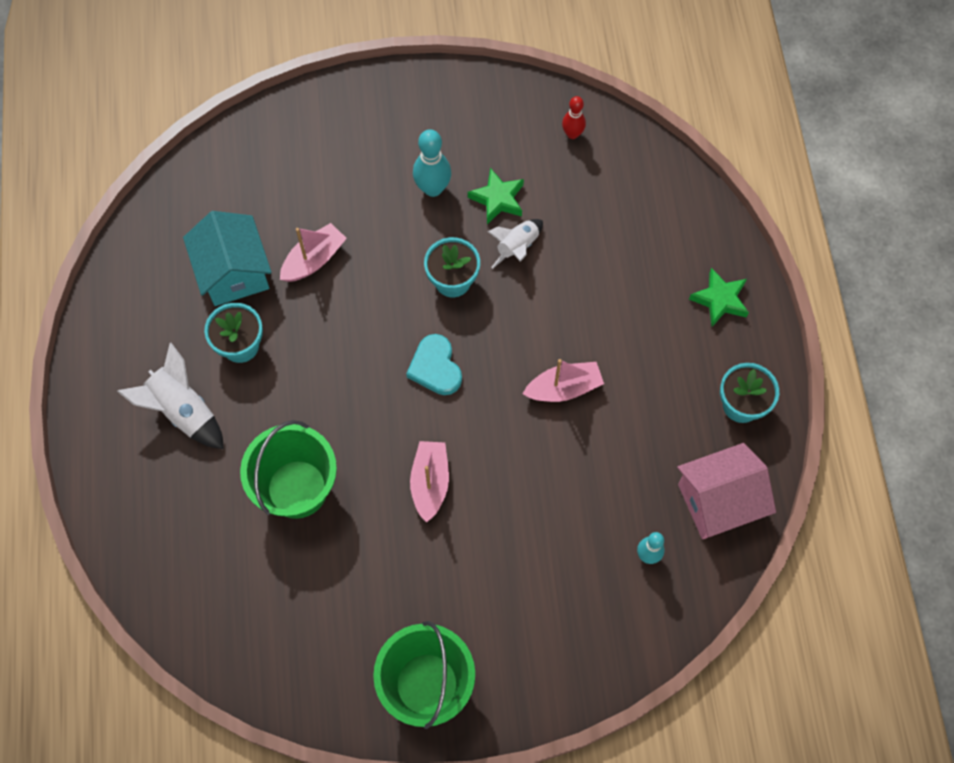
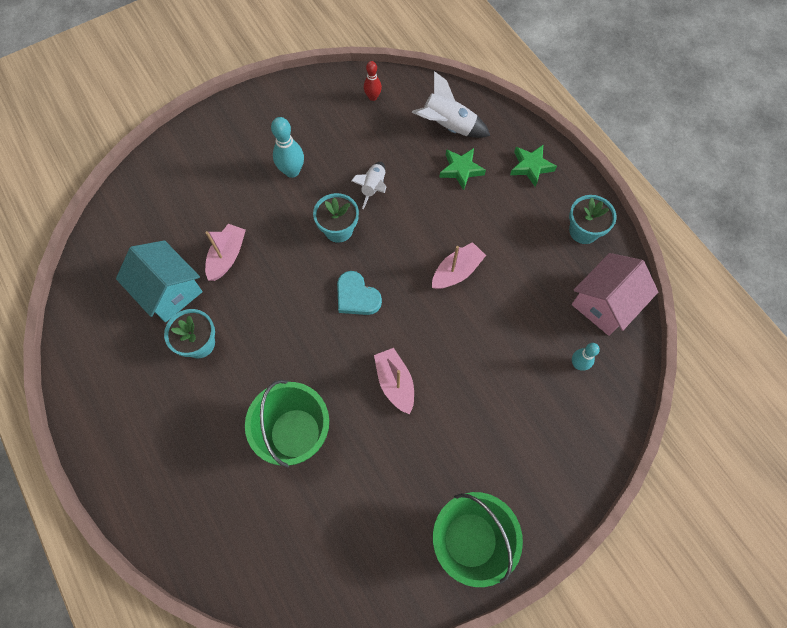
camera: 25 degrees left, 0 degrees up
white rocket [117,343,224,449] -> white rocket moved to [412,71,490,138]
green star [468,168,524,224] -> green star moved to [439,148,486,190]

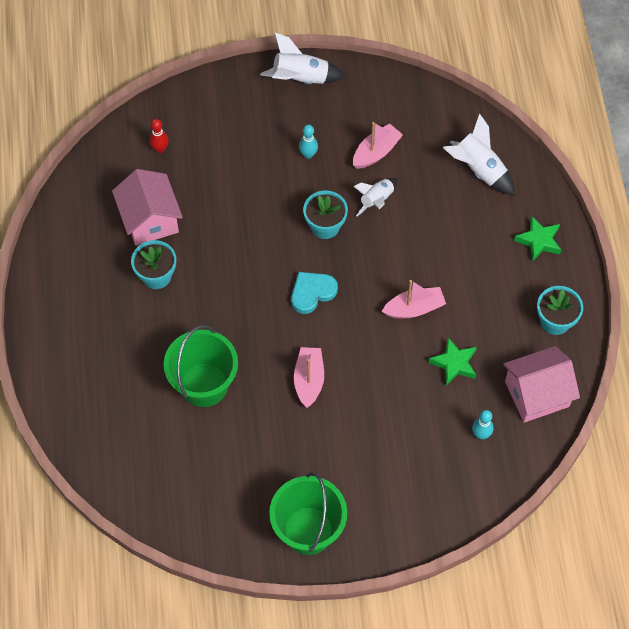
camera: 25 degrees right, 5 degrees down
turquoise house [116,240,203,322] -> pink house [112,169,183,246]
pink boat [205,224,246,281] -> pink boat moved to [353,122,403,169]
turquoise bowling pin [271,117,304,178] -> turquoise bowling pin [299,125,318,159], size x0.63
turquoise heart [337,271,382,315] -> turquoise heart turned 75 degrees clockwise [291,272,338,314]
red bowling pin [364,61,382,101] -> red bowling pin moved to [149,119,169,153]
green star [439,148,486,190] -> green star moved to [428,338,477,386]
none -> white rocket [260,32,345,84]

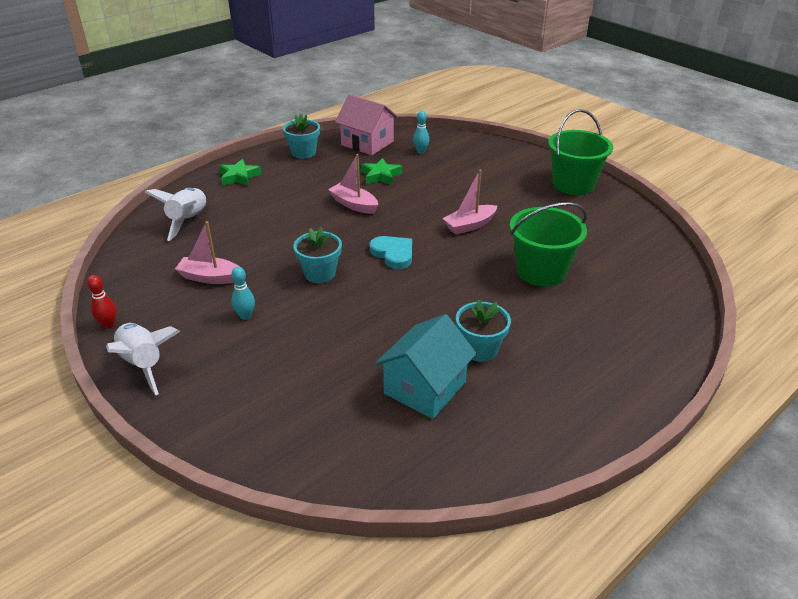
camera: 125 degrees left, 25 degrees down
pink house [112,169,183,246] -> turquoise house [375,314,477,419]
red bowling pin [149,119,169,153] -> red bowling pin moved to [87,275,117,329]
turquoise heart [291,272,338,314] -> turquoise heart turned 150 degrees counterclockwise [370,236,412,269]
white rocket [354,178,397,216] -> none

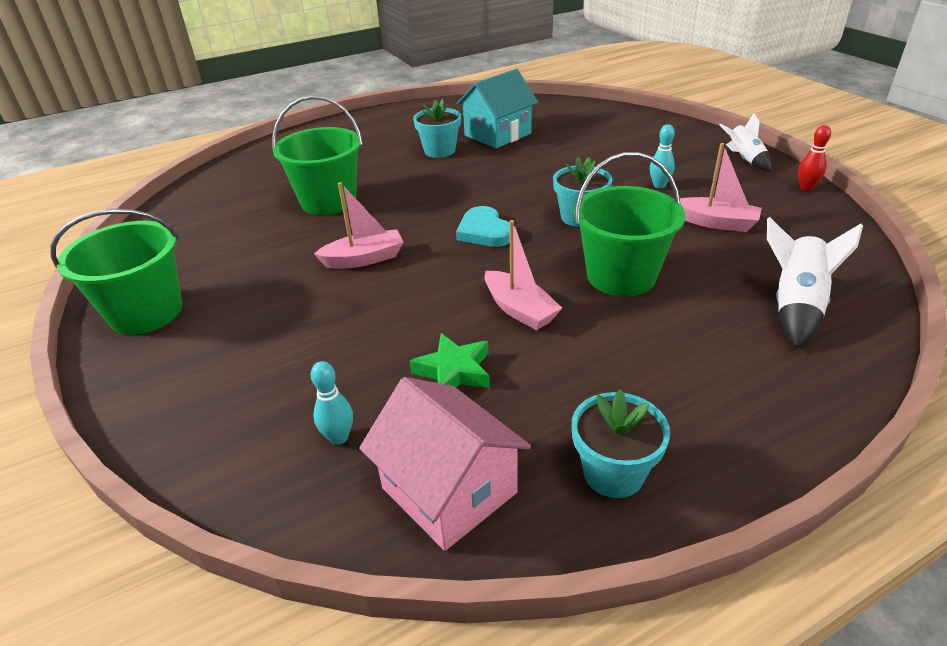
camera: 165 degrees left, 0 degrees up
white rocket [106,323,180,395] -> white rocket [719,113,772,171], size x0.67
green star [219,159,261,186] -> none
none -> green bucket [574,152,685,297]

